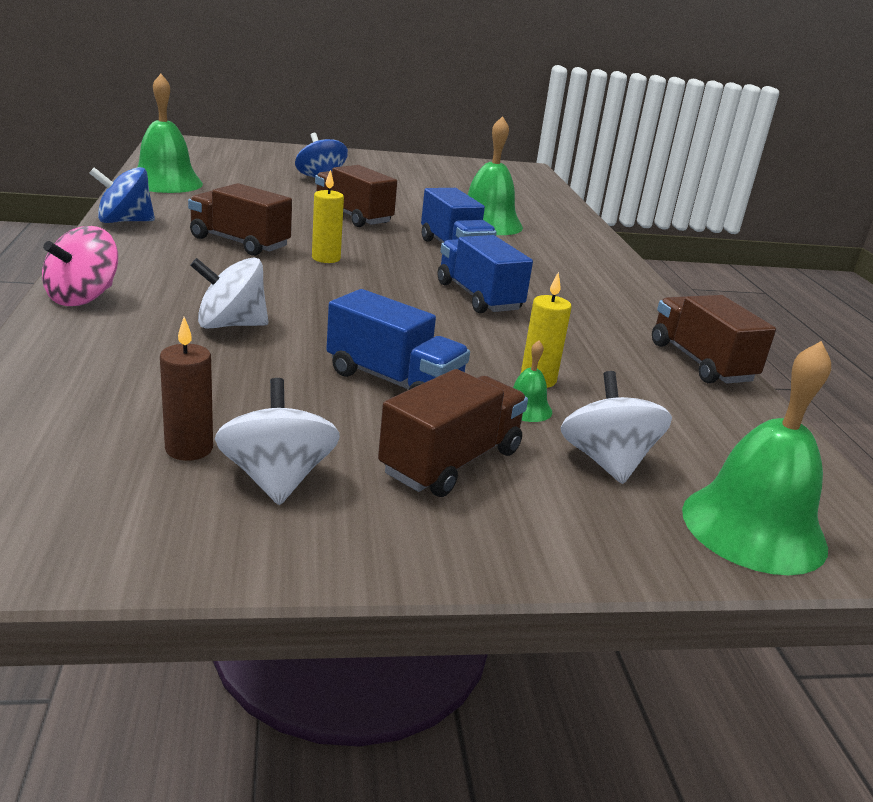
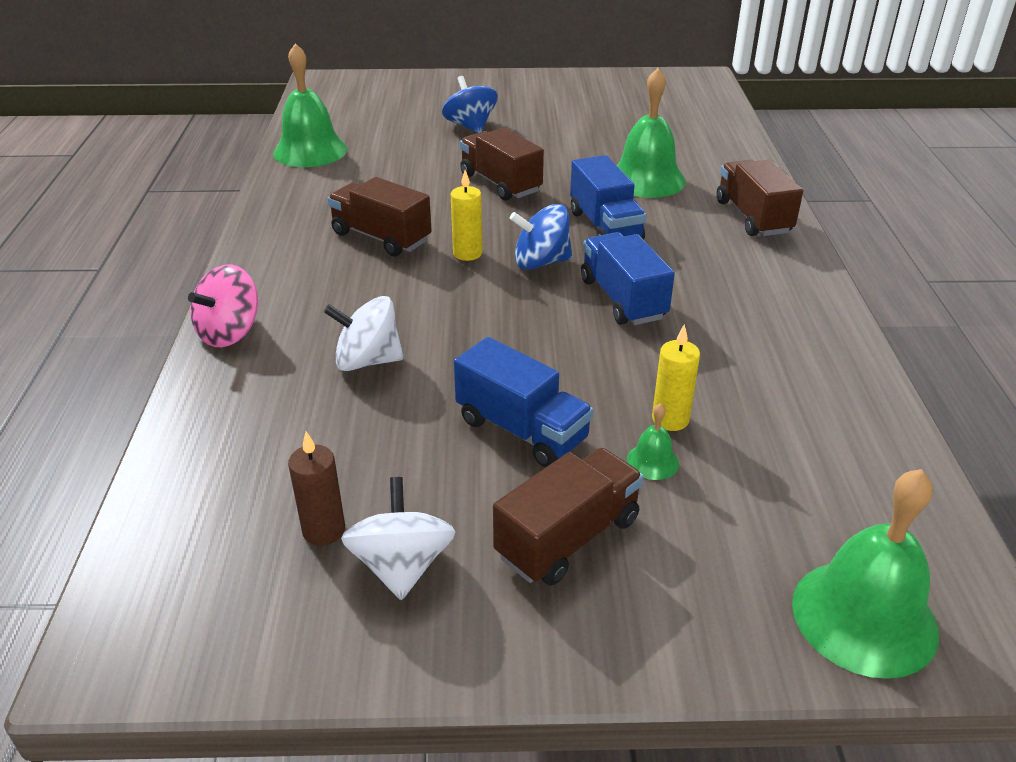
camera: 10 degrees right, 10 degrees up
blue spinning top [89,167,155,223] -> blue spinning top moved to [510,204,572,270]
white spinning top [561,371,672,484] -> none
brown truck [652,295,776,384] -> brown truck moved to [717,160,803,236]

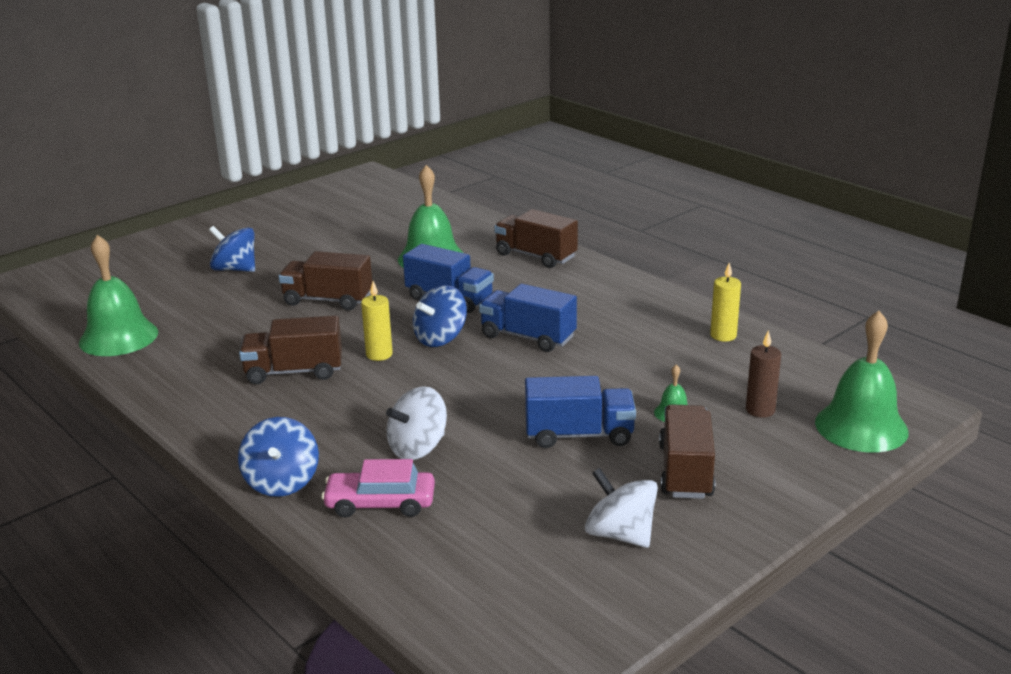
camera: 40 degrees left, 10 degrees down
pink spinning top [188,264,258,347] -> blue spinning top [238,417,319,497]
brown candle [288,431,345,546] -> brown candle moved to [746,330,781,418]
yellow candle [652,324,700,431] -> yellow candle moved to [710,263,741,341]
none -> pink car [321,459,435,517]

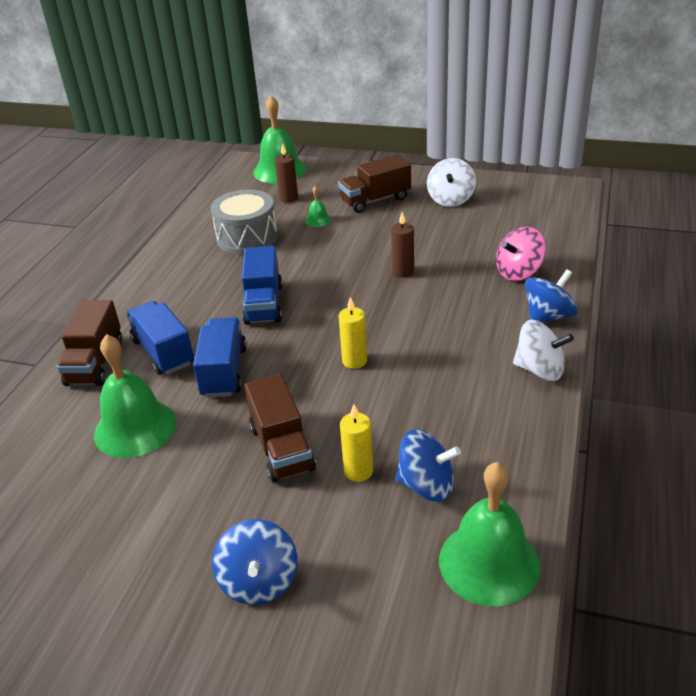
camera: 120 degrees left, 10 degrees up
brown truck [239,316,342,384] -> none
pink car [321,459,435,517] -> pink spinning top [496,227,546,281]
white spinning top [386,386,447,460] -> white spinning top moved to [513,320,574,381]
blue spinning top [413,285,467,347] -> blue spinning top moved to [396,429,461,502]
blue truck [525,376,636,448] -> blue truck moved to [126,301,194,375]
yellow candle [710,263,741,341] -> yellow candle moved to [340,404,373,482]
none -> grey drum [211,190,278,254]
none -> brown candle [391,212,414,278]

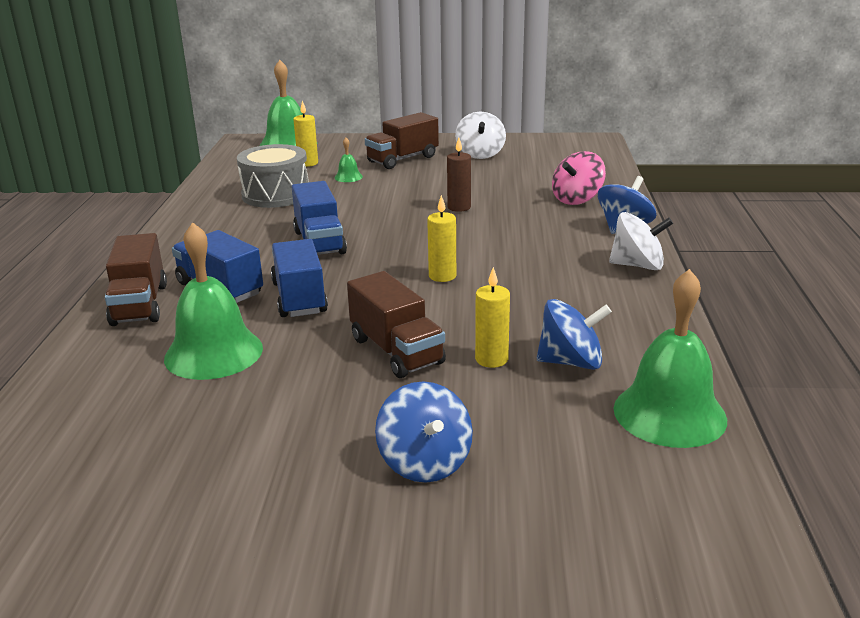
camera: 15 degrees left, 10 degrees down
brown candle [275,143,298,202] -> yellow candle [293,100,318,167]

